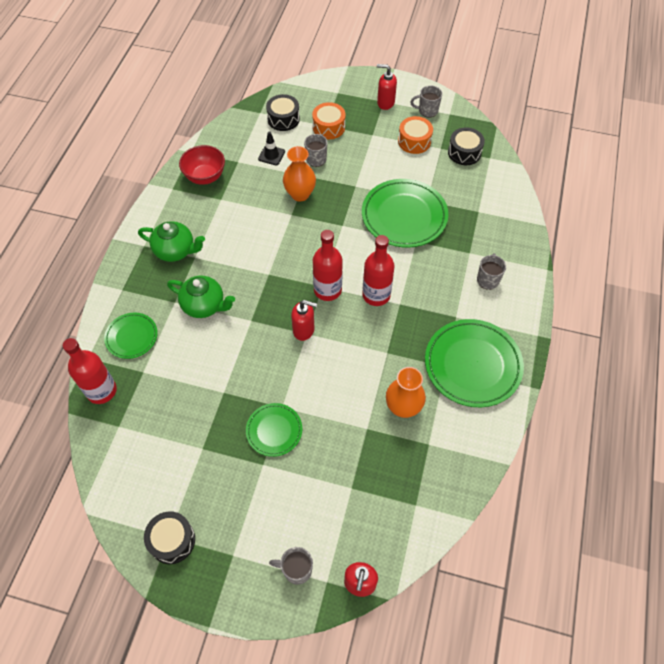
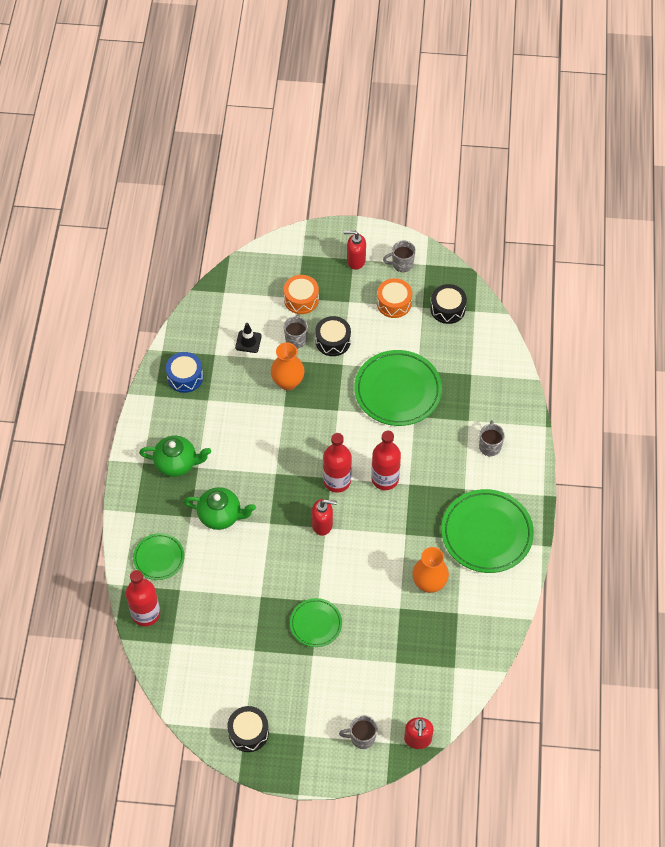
camera: 10 degrees left, 0 degrees up
red bowl [179,145,225,185] -> blue drum [166,352,203,393]
black drum [266,94,300,131] -> black drum moved to [315,316,351,356]

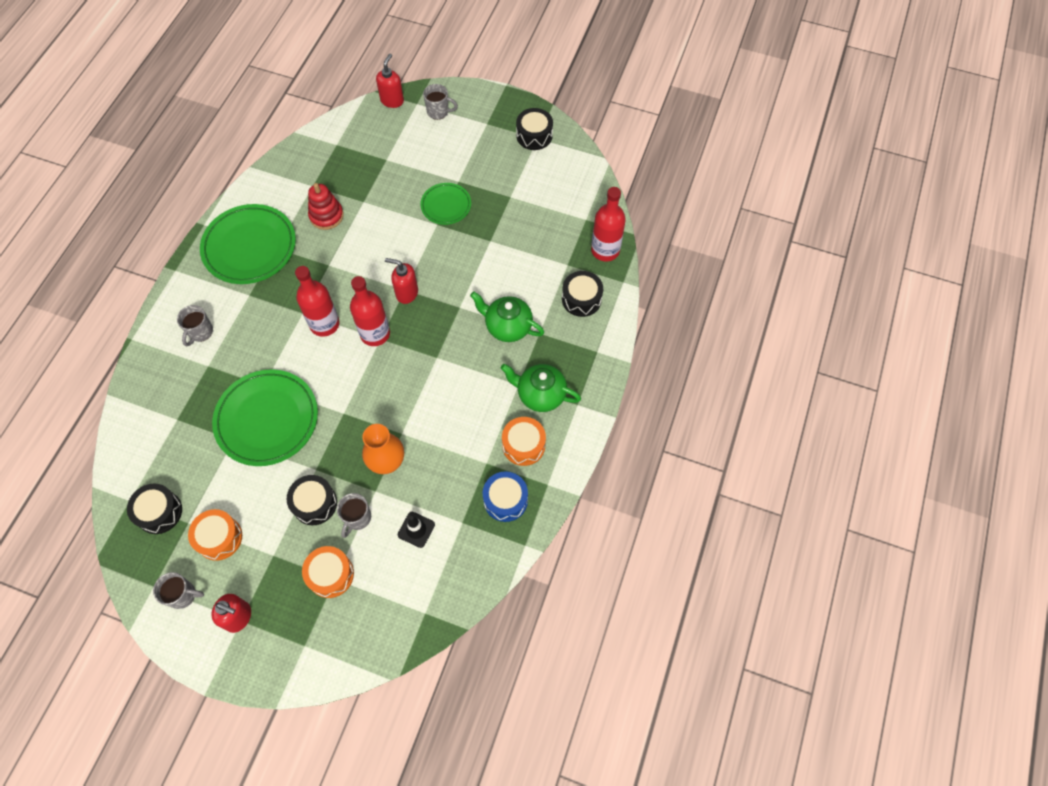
camera: 165 degrees left, 5 degrees up
green plate [133,533,184,580] -> black drum [562,271,603,317]
orange vase [412,547,449,593] -> red stacking toy [308,183,344,230]
none -> orange drum [502,417,546,466]

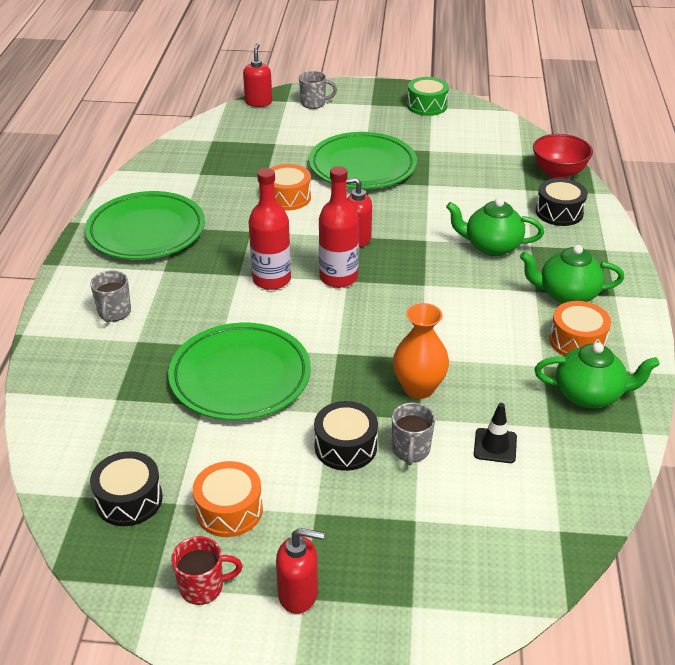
camera: 15 degrees left, 25 degrees down
grey mug [153,572,204,609] -> red mug [171,536,243,605]
orange drum [302,546,354,598] -> orange drum moved to [270,164,311,210]
red stacking toy [308,183,344,230] -> none
green plate [420,183,471,225] -> green plate [309,132,417,189], size x1.82
blue drum [483,471,528,522] -> green teapot [534,342,660,408]
black drum [516,108,553,150] -> green drum [407,77,449,116]
red bottle [591,187,626,262] -> red bowl [533,134,593,179]

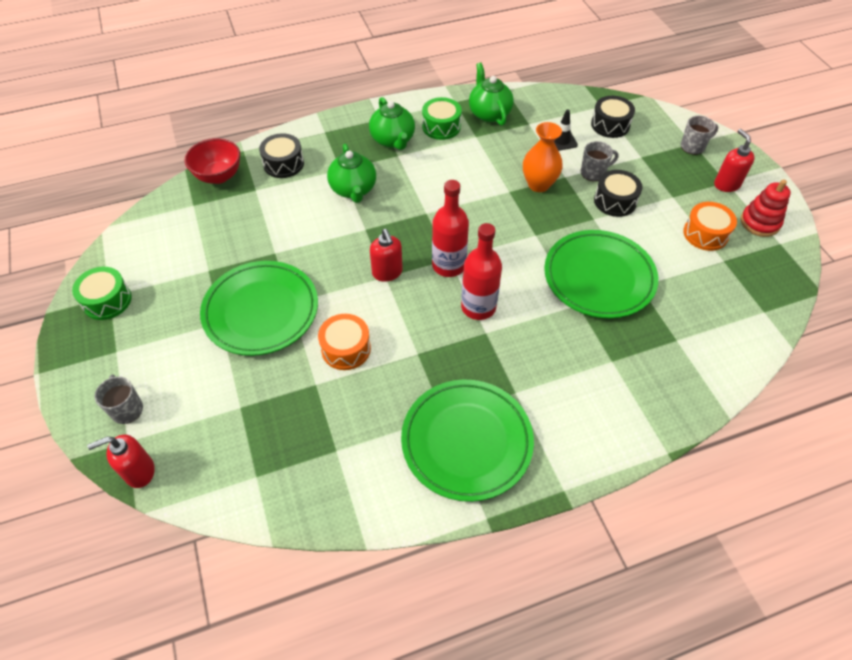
camera: 115 degrees left, 15 degrees up
grey mug [90,271,131,322] -> grey mug moved to [681,116,718,155]
black drum [90,451,163,526] -> black drum moved to [591,96,635,138]
red mug [171,536,243,605] -> red stacking toy [741,179,791,237]
orange drum [549,301,611,356] -> green drum [422,97,462,140]

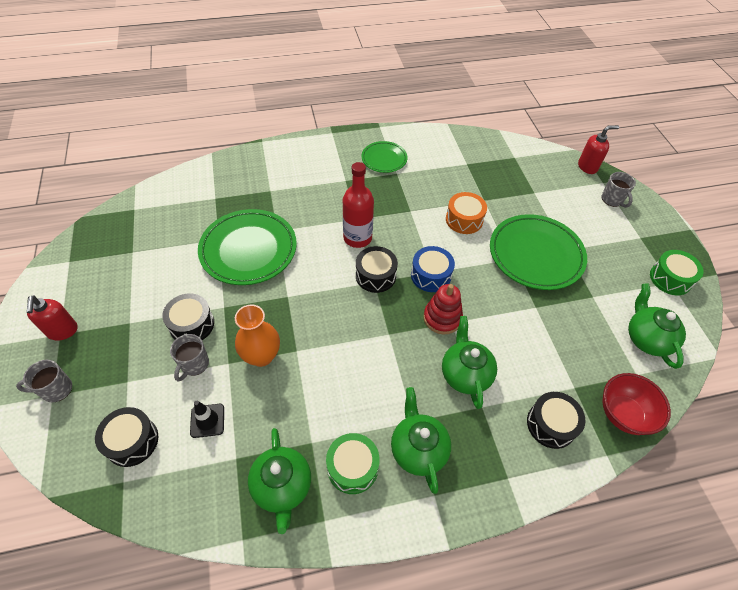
camera: 175 degrees left, 0 degrees up
red soap dispenser [370,229,403,282] -> blue drum [411,246,455,292]
green plate [401,379,534,502] -> green plate [362,141,407,173], size x0.55
red bottle [432,180,469,277] -> black drum [356,246,398,293]
grey mug [581,141,619,181] -> grey mug turned 60 degrees counterclockwise [170,334,209,382]
orange drum [683,202,737,251] -> none
red stacking toy [741,179,791,237] -> red stacking toy moved to [423,284,463,335]
none -> green teapot [628,283,686,369]

